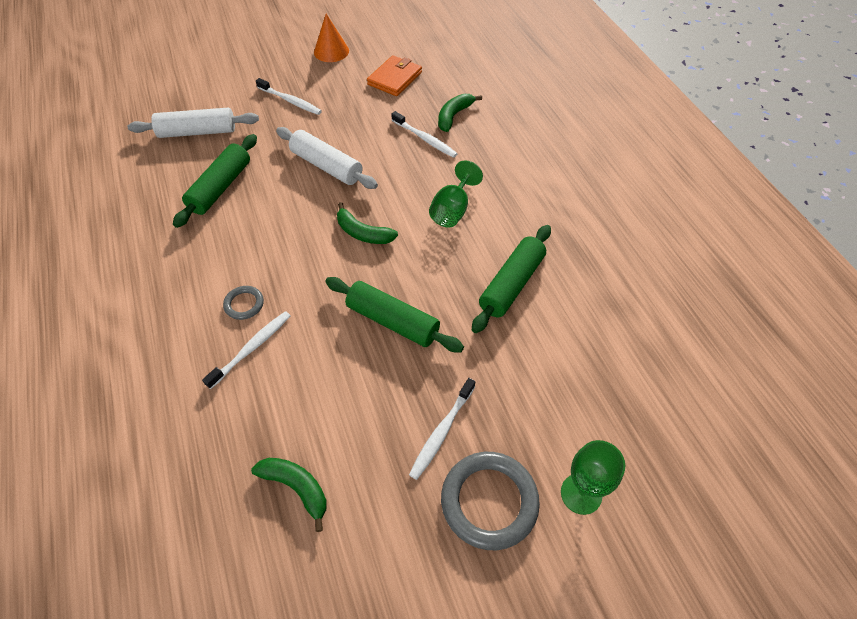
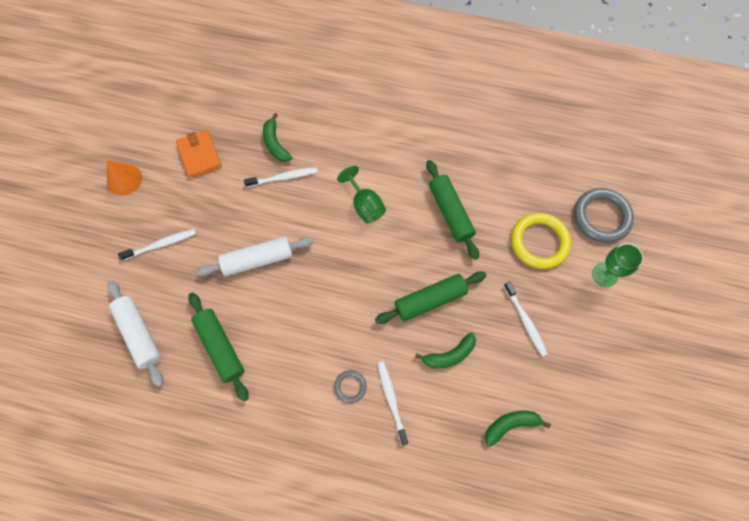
camera: 55 degrees left, 15 degrees up
white rolling pin [128,108,259,138] -> white rolling pin turned 60 degrees counterclockwise [107,280,164,387]
green banana [337,202,398,244] -> green banana moved to [415,333,476,369]
grey ring [441,452,540,550] -> grey ring moved to [574,188,634,243]
none -> yellow ring [511,213,571,269]

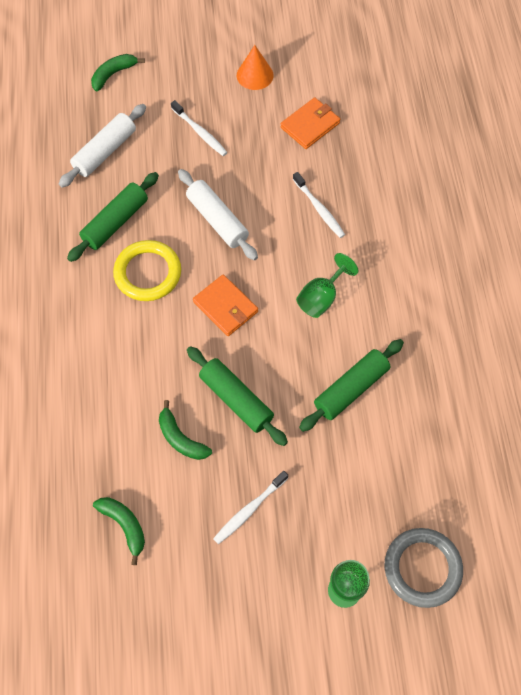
camera: 70 degrees right, 5 degrees down
green banana [263,113,292,162] -> green banana moved to [91,54,145,92]
grey ring [334,370,366,403] -> none
white toothbrush [377,361,408,445] -> none
yellow ring [511,213,571,269] -> yellow ring moved to [113,240,181,301]
none -> orange wallet [193,275,258,336]

